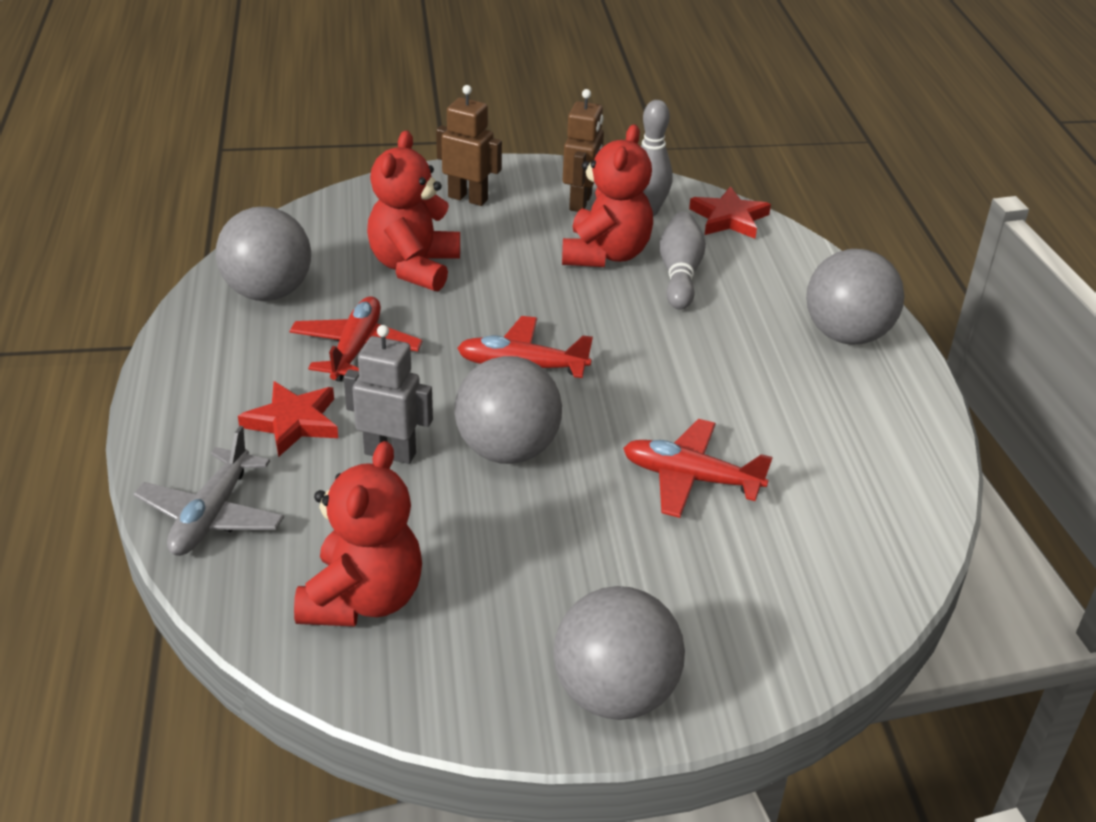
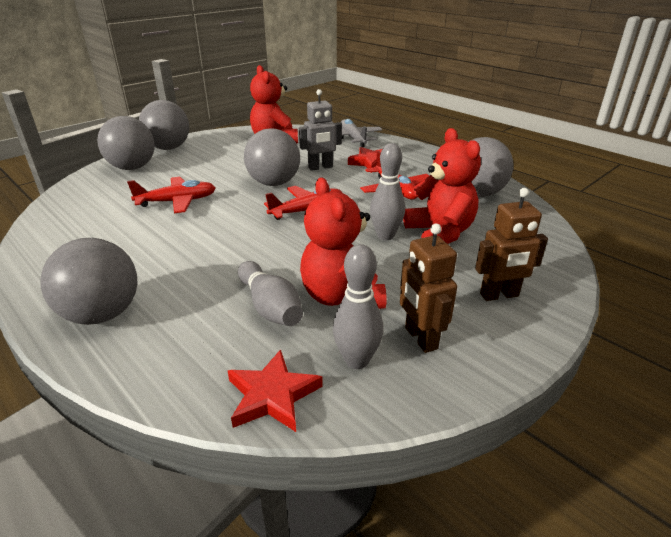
camera: 145 degrees right, 5 degrees down
none -> grey ball [97,116,155,170]
none -> grey bowling pin [370,143,405,240]

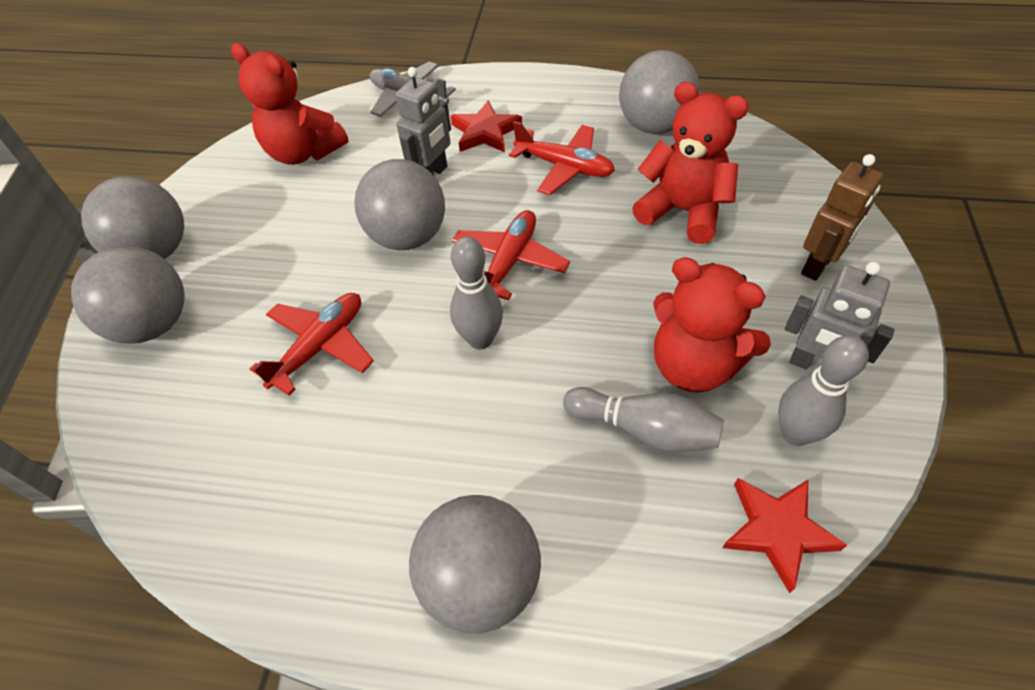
camera: 35 degrees left, 20 degrees up
grey bowling pin [370,143,405,240] -> grey bowling pin moved to [450,236,503,349]
brown robot [400,224,457,353] -> grey robot [785,262,894,369]

